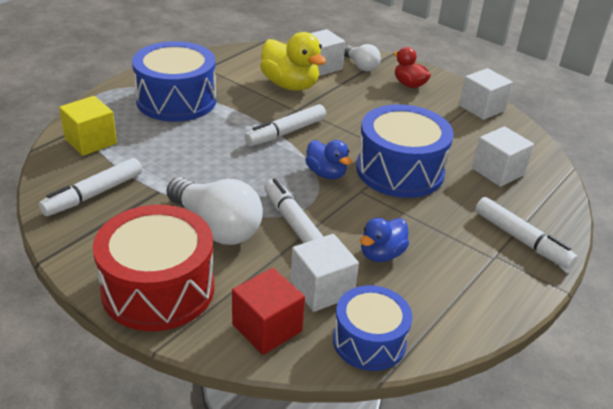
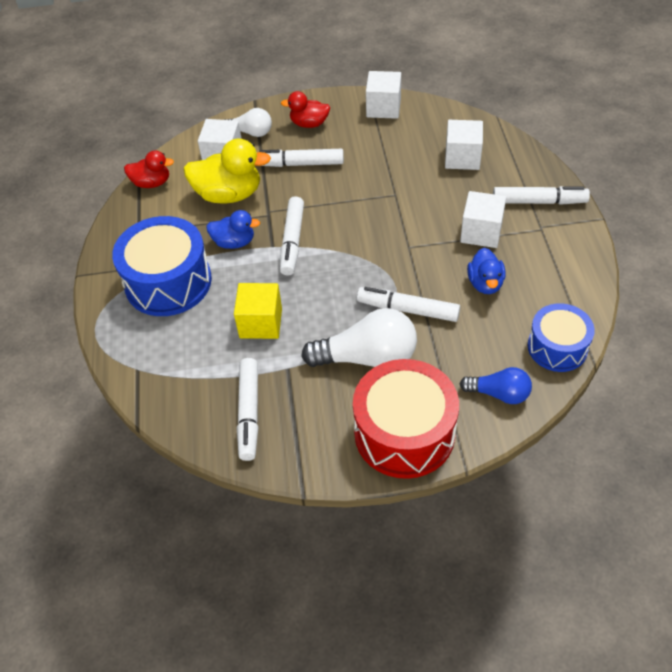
camera: 40 degrees left, 15 degrees up
yellow cube [59,96,117,156] -> yellow cube moved to [234,283,282,339]
red cube [232,268,305,355] -> blue light bulb [460,367,532,404]
white cube [290,234,359,312] -> white cube moved to [460,191,506,248]
blue duck [305,140,352,179] -> blue duck moved to [206,210,260,249]
blue drum [356,104,454,198] -> none
none -> red duck [124,150,174,188]
none -> white marker [260,149,344,167]

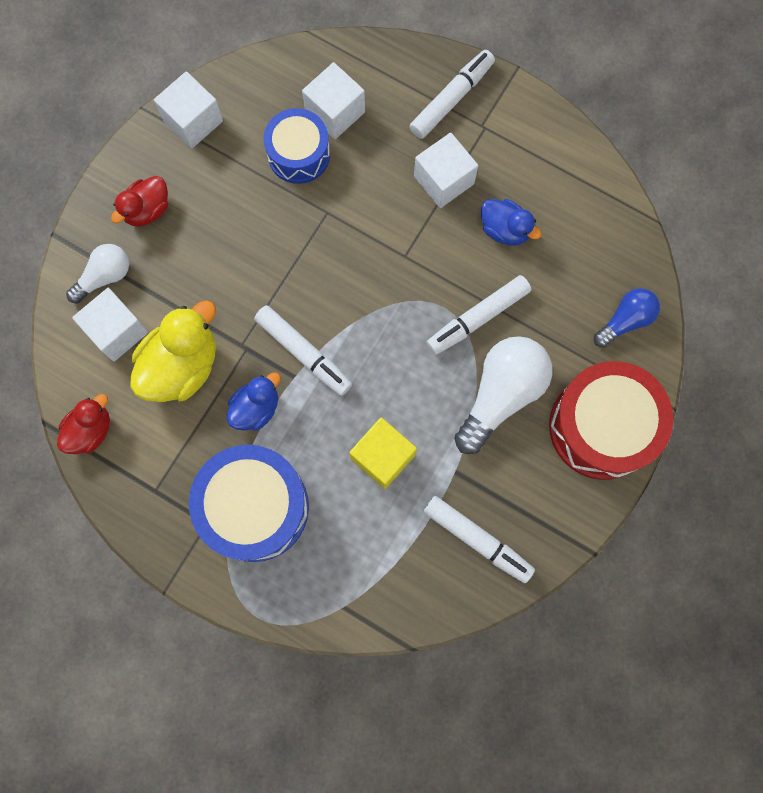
camera: 55 degrees left, 25 degrees up
white marker [260,149,344,167] -> none
blue drum [528,303,595,372] -> blue drum moved to [264,108,330,184]

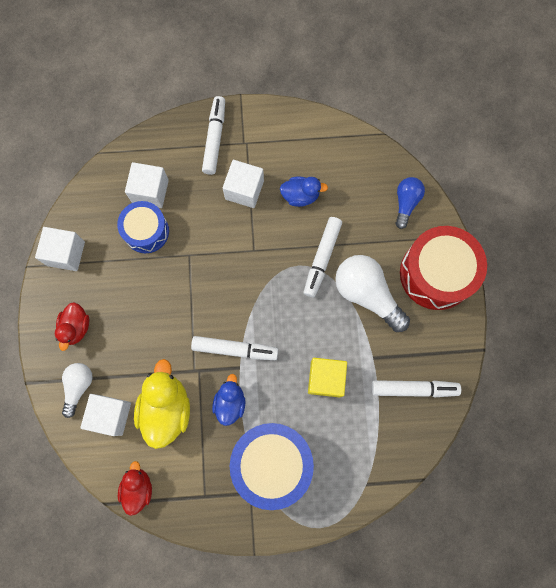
camera: 35 degrees left, 0 degrees up
white light bulb [454,336,552,454] -> white light bulb turned 45 degrees counterclockwise [335,255,410,332]

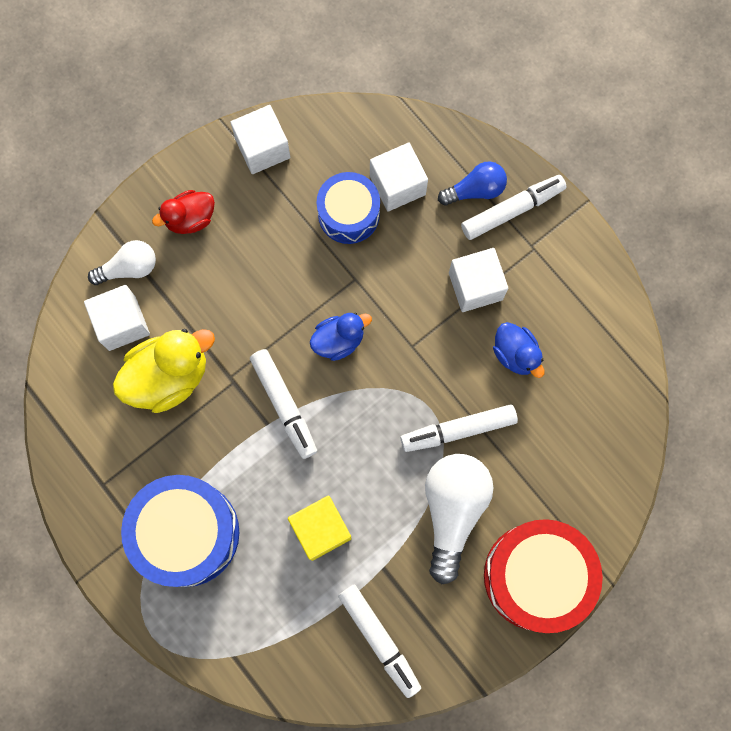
camera: 55 degrees right, 0 degrees up
red duck [118,461,152,516] -> none
blue duck [212,374,245,426] -> blue duck moved to [310,312,372,361]
blue light bulb [396,177,425,229] -> blue light bulb moved to [438,161,507,206]

